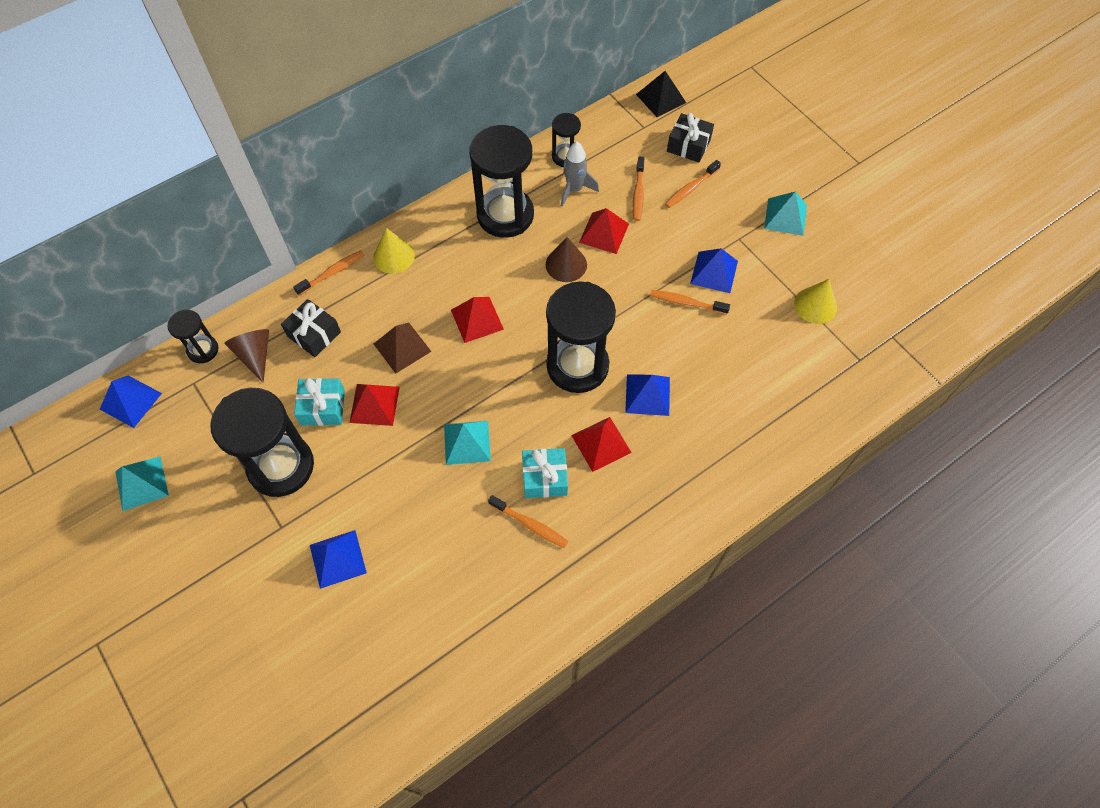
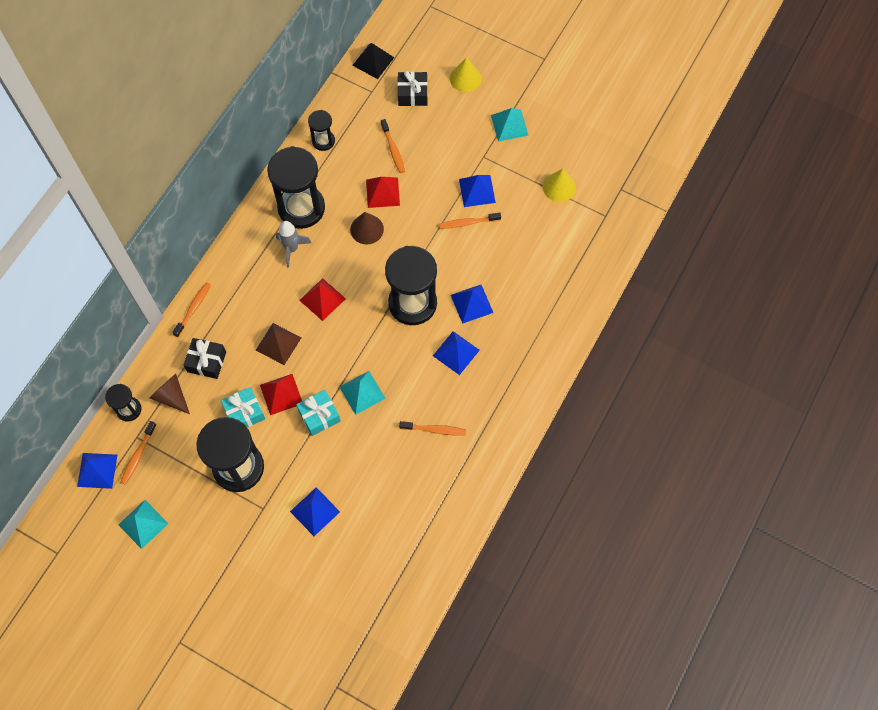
camera: 25 degrees left, 5 degrees up
yellow cone [373,228,415,274] -> yellow cone moved to [450,58,482,92]
turquoise gift [522,448,568,498] -> turquoise gift moved to [296,390,341,436]
grey rocket [561,141,599,207] -> grey rocket moved to [276,221,311,268]
red pyramid [571,417,632,472] -> blue pyramid [433,331,480,375]
orange toothbrush [665,160,721,208] -> orange toothbrush moved to [120,421,157,485]

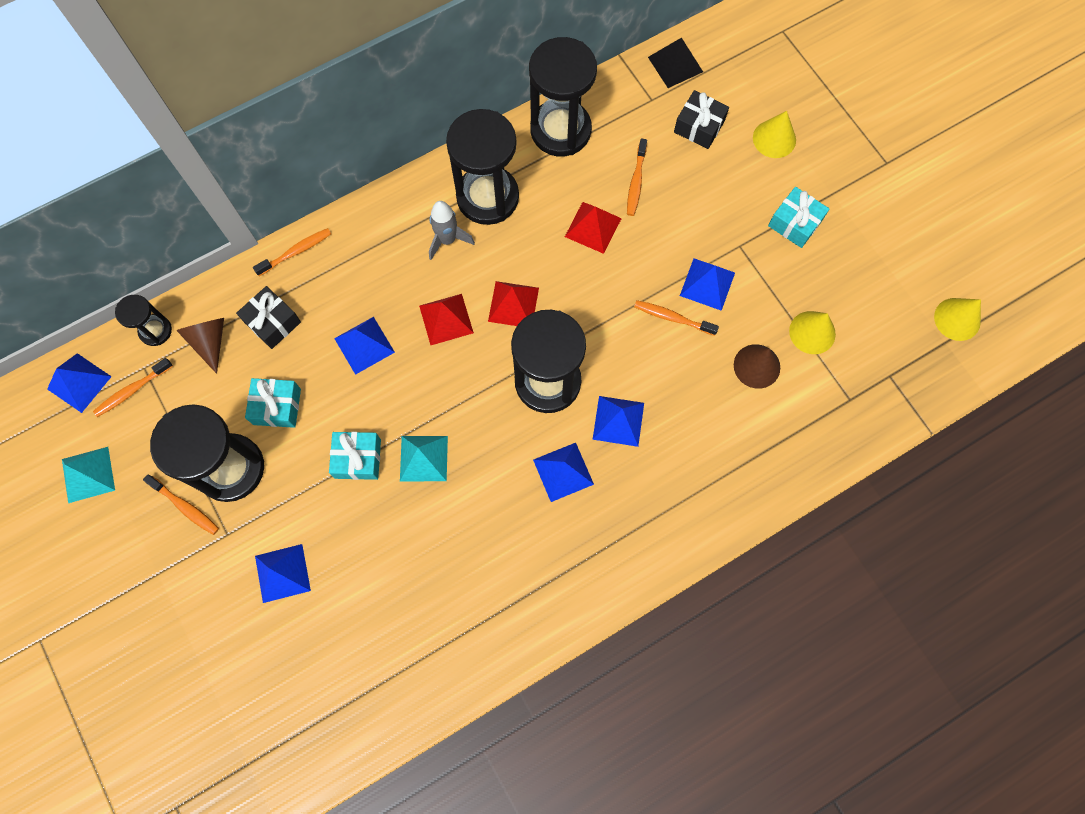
camera: 30 degrees right, 5 degrees up
brown pyramid [256,323,301,365] -> blue pyramid [334,317,395,375]
red pyramid [260,374,302,415] -> red pyramid moved to [488,281,539,326]
black hourglass [308,110,335,151] -> black hourglass [529,37,597,157], size x1.99
brown cone [350,212,384,245] -> brown cone moved to [734,344,780,389]
orange toothbrush [399,421,466,436] -> orange toothbrush moved to [143,474,219,535]
turquoise pyramid [491,108,529,142] -> turquoise gift [768,187,829,248]
none -> yellow cone [934,298,981,341]

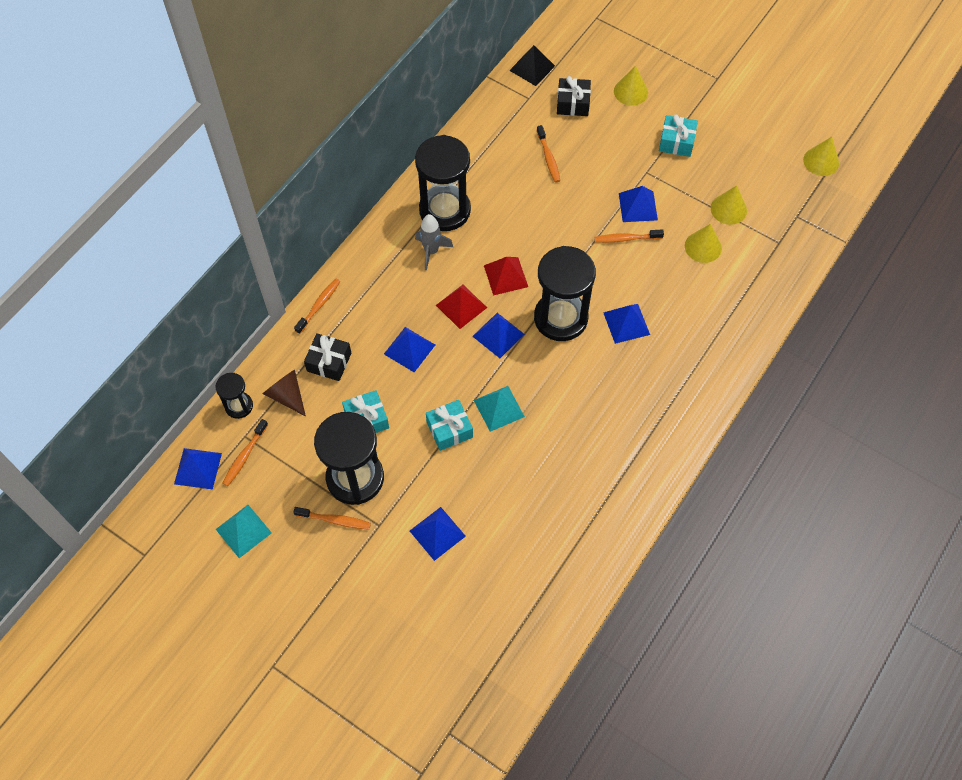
camera: 25 degrees left, 10 degrees down
black hourglass [529,37,597,157] -> none
blue pyramid [533,443,594,502] -> blue pyramid moved to [472,313,525,358]
red pyramid [565,202,622,254] -> none
brown cone [734,344,780,389] -> yellow cone [685,224,722,263]

